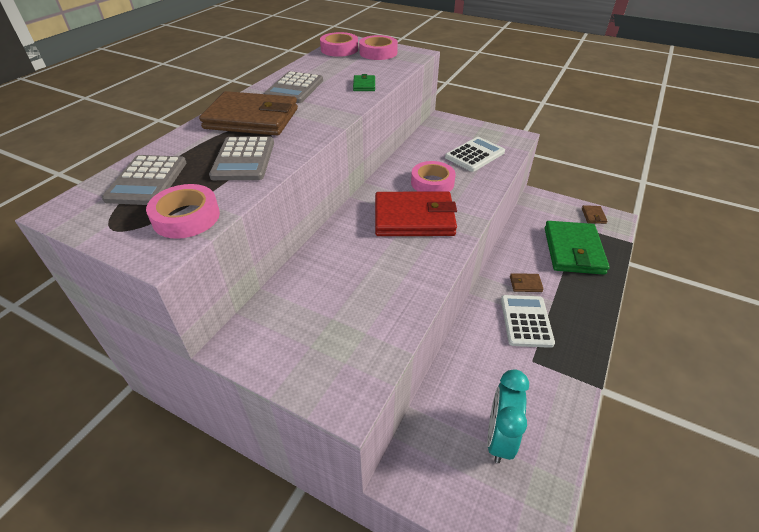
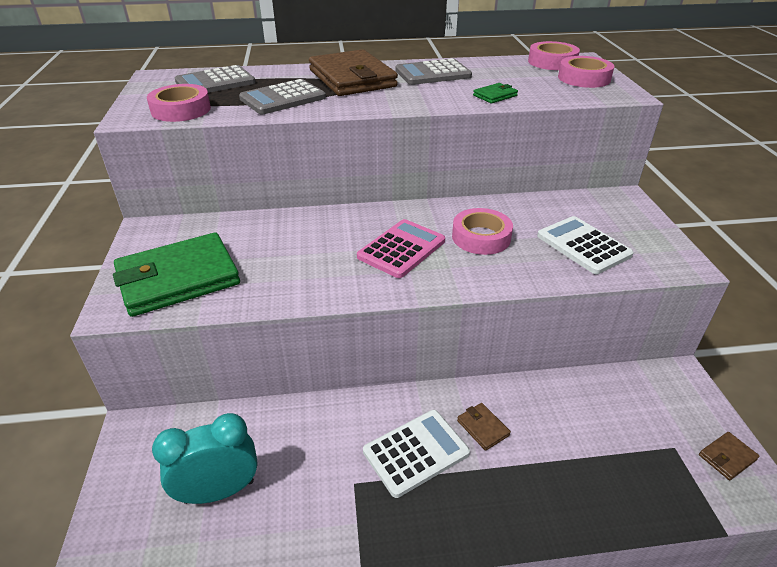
camera: 55 degrees right, 5 degrees down
red wallet [375,191,457,236] -> pink calculator [357,219,445,278]
white calculator [445,137,505,172] -> white calculator turned 135 degrees counterclockwise [537,216,633,274]
green wallet [544,221,610,275] -> green wallet moved to [113,232,240,317]

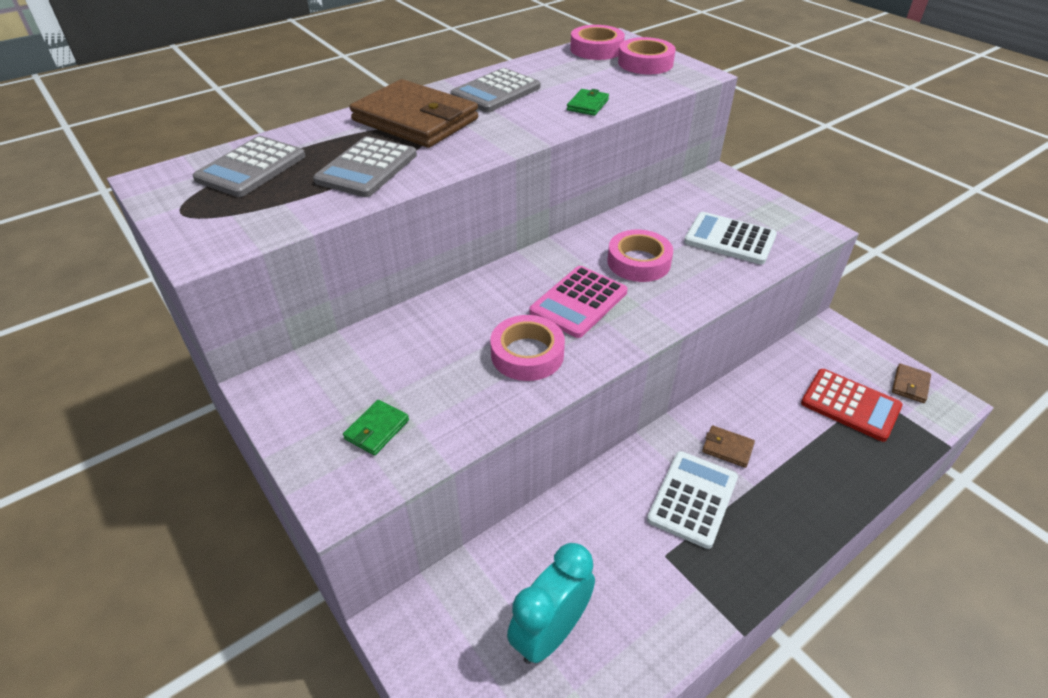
camera: 30 degrees left, 5 degrees up
green wallet [113,232,240,317] -> green wallet [343,400,409,455], size x0.41
pink tape [147,84,211,122] -> pink tape moved to [490,315,565,381]
pink calculator [357,219,445,278] -> pink calculator turned 150 degrees counterclockwise [529,266,628,338]
none -> red calculator [801,369,903,442]

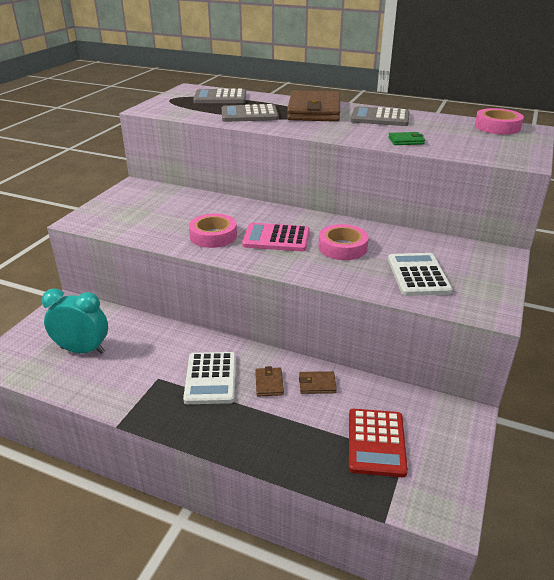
camera: 60 degrees right, 10 degrees down
green wallet [343,400,409,455] -> none
pink tape [618,37,676,74] -> none
white calculator [647,451,738,549] -> white calculator turned 90 degrees clockwise [183,352,236,404]
brown wallet [892,364,931,403] -> brown wallet moved to [299,371,337,394]

